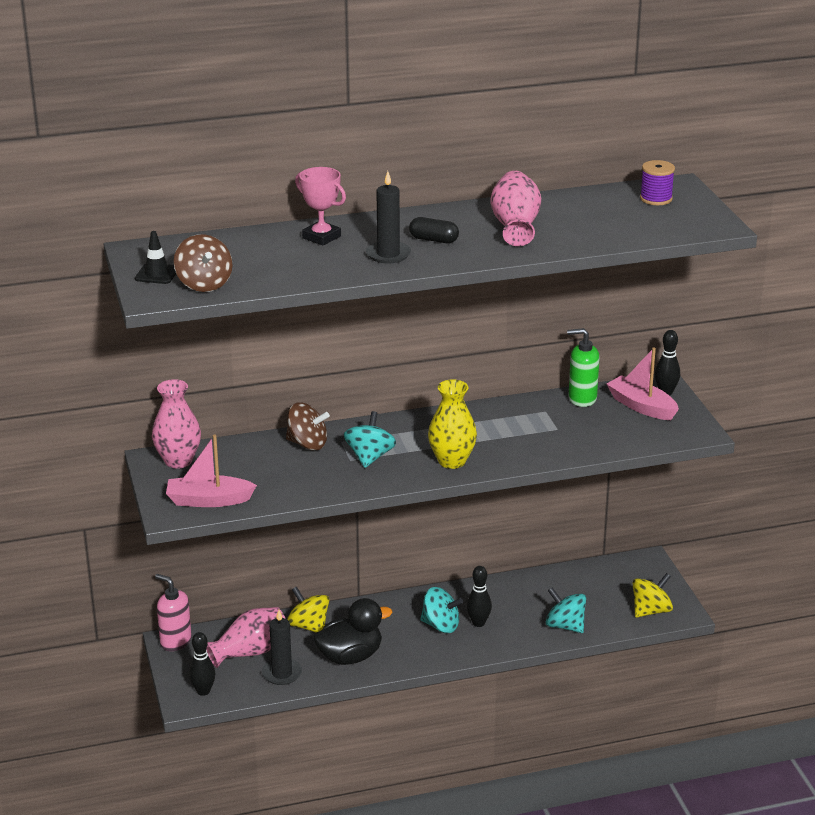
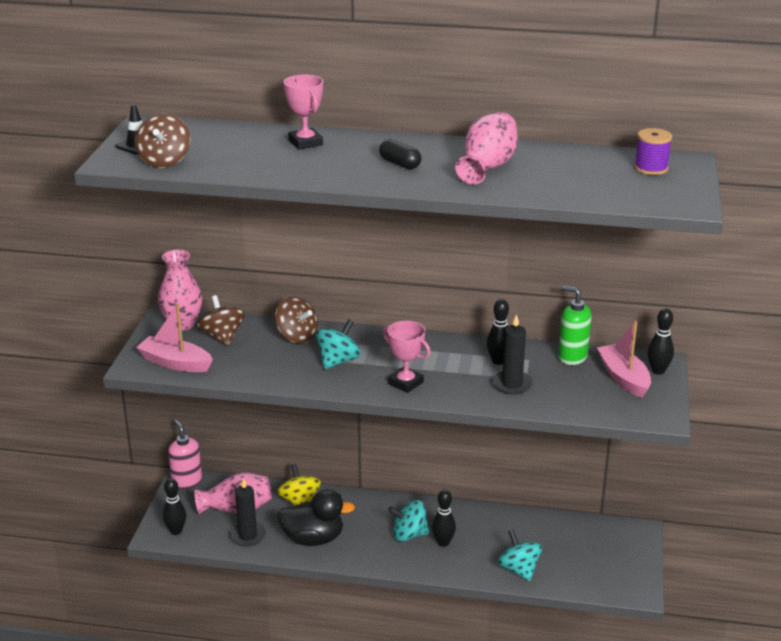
camera: 25 degrees right, 0 degrees up
black candle [366,171,411,264] -> black candle moved to [492,314,533,395]
turquoise spinning top [420,587,463,633] -> turquoise spinning top turned 135 degrees clockwise [388,500,430,542]
yellow vase [428,380,477,469] -> pink trophy [383,321,431,393]
yellow spinning top [633,573,673,618] -> none
none -> brown spinning top [197,295,245,346]
none -> black bowling pin [487,299,509,365]

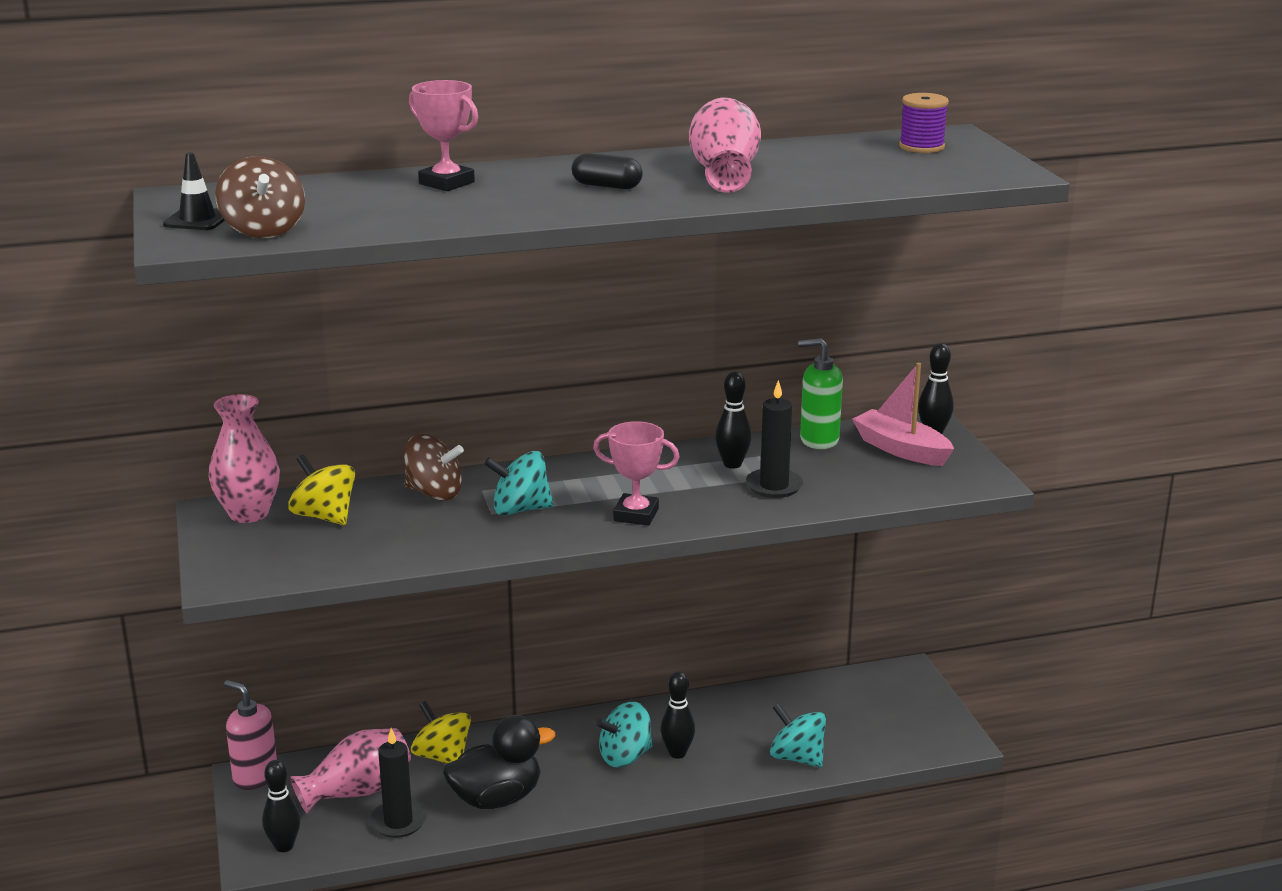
camera: 25 degrees left, 5 degrees down
pink boat [136,304,213,372] -> none
brown spinning top [197,295,245,346] -> yellow spinning top [288,455,355,525]
turquoise spinning top [316,319,361,369] -> turquoise spinning top turned 105 degrees counterclockwise [484,451,553,515]

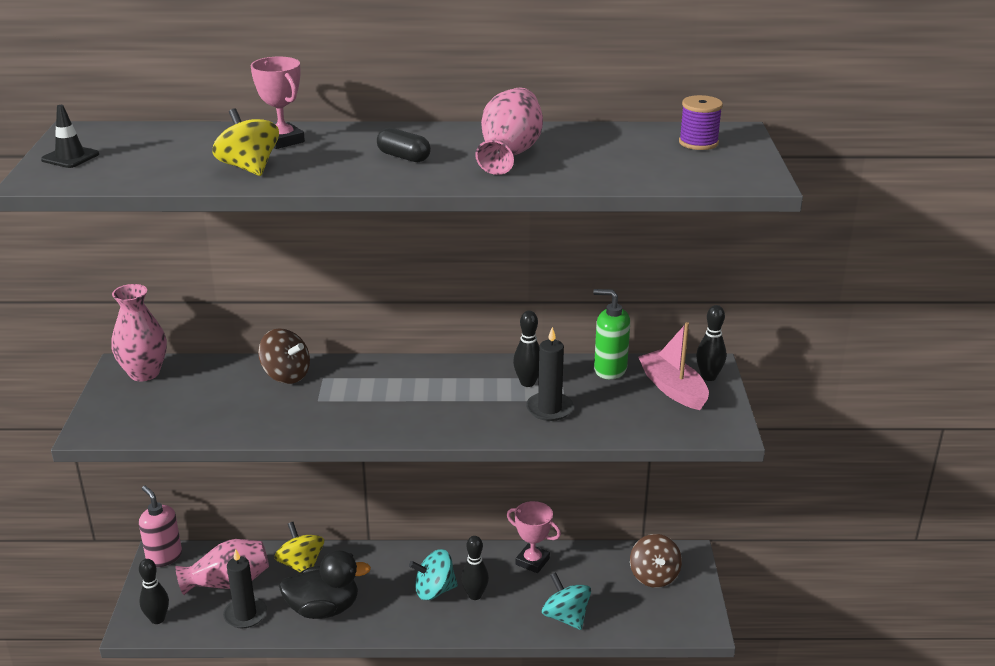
camera: 15 degrees right, 5 degrees up
brown spinning top [215,156,305,238] -> brown spinning top moved to [630,534,682,588]
yellow spinning top [288,455,355,525] -> yellow spinning top moved to [212,108,279,176]
turquoise spinning top [484,451,553,515] -> none
pink trophy [593,421,680,526] -> pink trophy moved to [507,501,561,573]

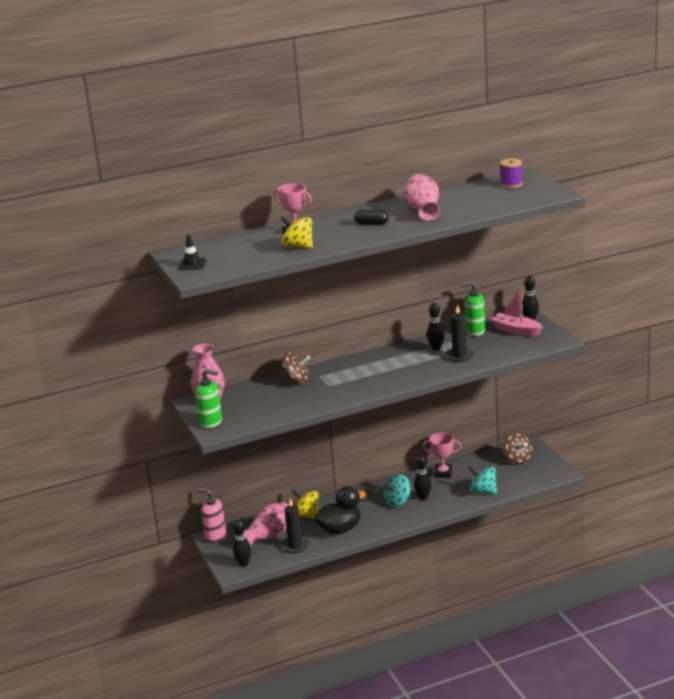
camera: 20 degrees left, 5 degrees down
none -> green soap dispenser [195,369,222,428]

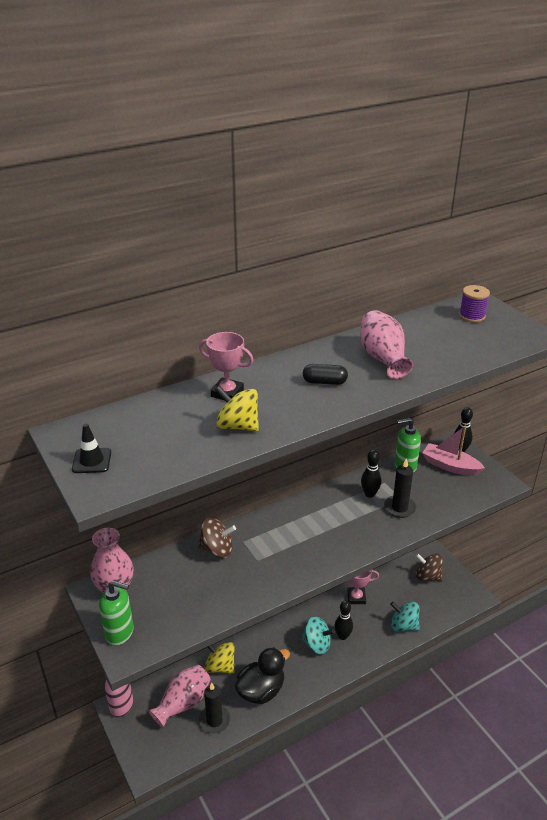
camera: 10 degrees left, 10 degrees up
black bowling pin [233,520,251,567] -> none
turquoise spinning top [383,474,411,508] -> turquoise spinning top turned 120 degrees counterclockwise [302,616,335,654]
brown spinning top [502,432,533,464] -> brown spinning top turned 150 degrees clockwise [416,554,443,581]

